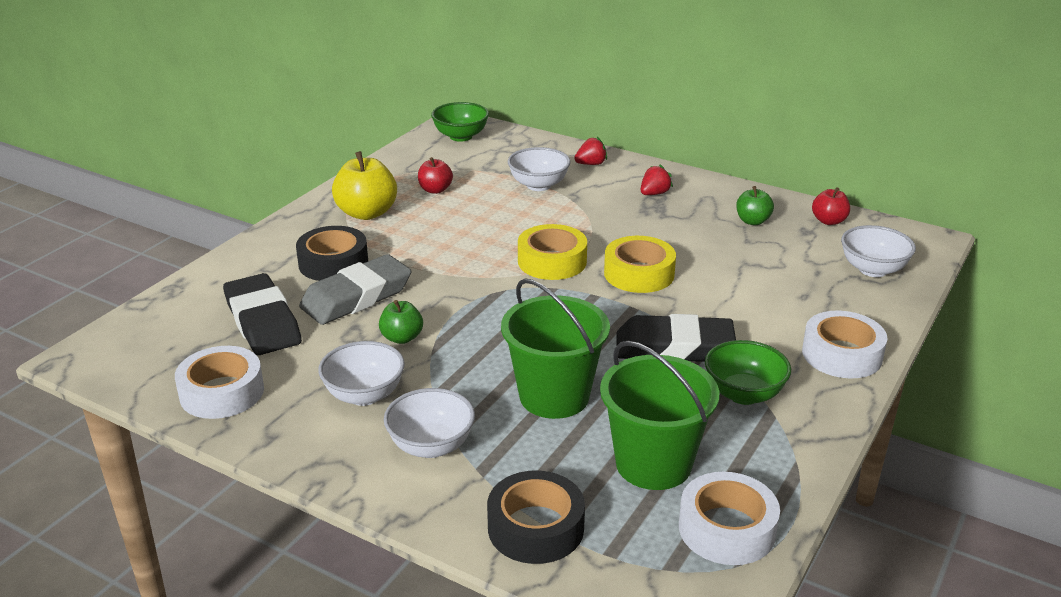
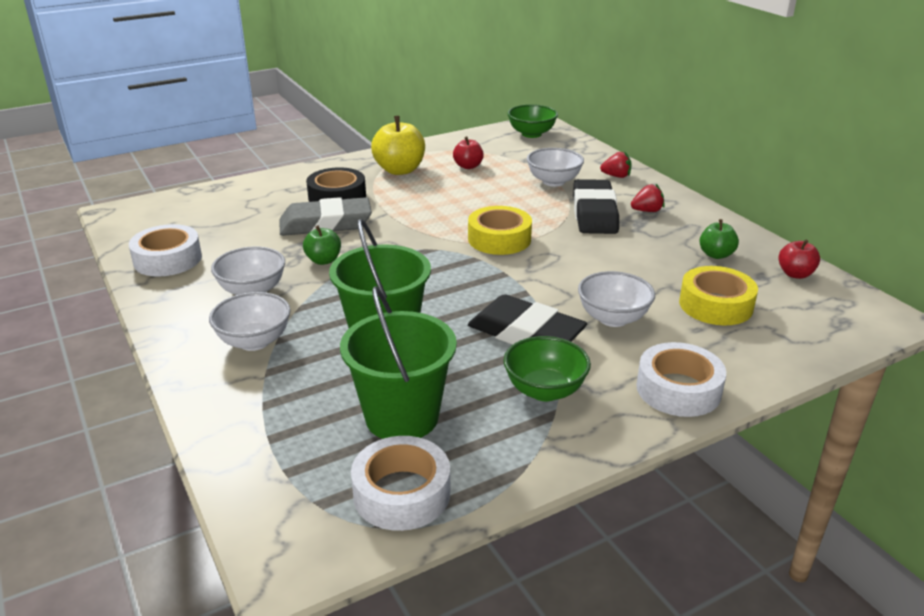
camera: 30 degrees right, 0 degrees up
black eraser [223,273,302,355] -> black eraser moved to [573,179,619,234]
black tape [487,471,585,564] -> none
yellow tape [604,236,676,293] -> yellow tape moved to [679,266,758,325]
white bowl [841,225,916,277] -> white bowl moved to [578,271,655,327]

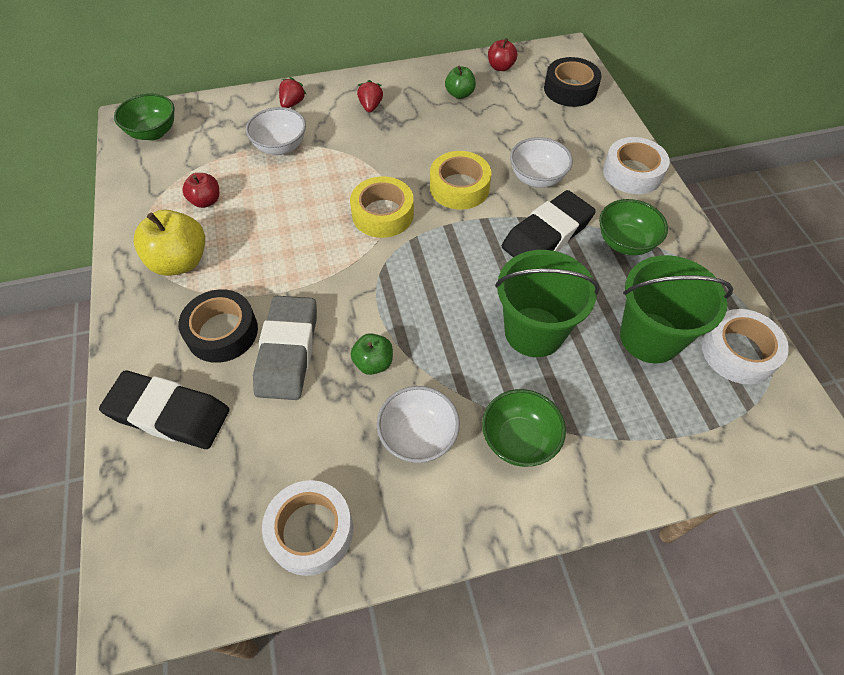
camera: 75 degrees left, 25 degrees up
white bowl [209,292,291,351] -> green bowl [482,389,566,467]
black eraser [573,179,619,234] -> black eraser moved to [99,371,230,449]
yellow tape [679,266,758,325] -> yellow tape moved to [430,151,491,210]
none -> black tape [544,57,602,107]

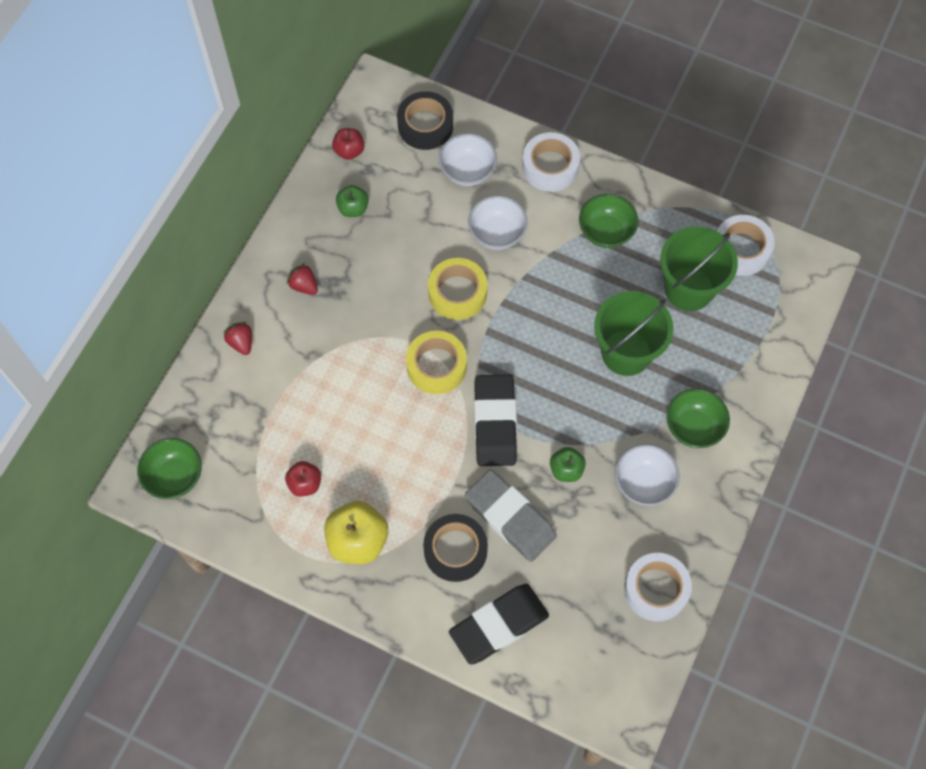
camera: 50 degrees left, 10 degrees up
white bowl [246,107,306,155] -> white bowl moved to [439,133,497,186]
black eraser [502,190,596,257] -> black eraser moved to [474,374,517,466]

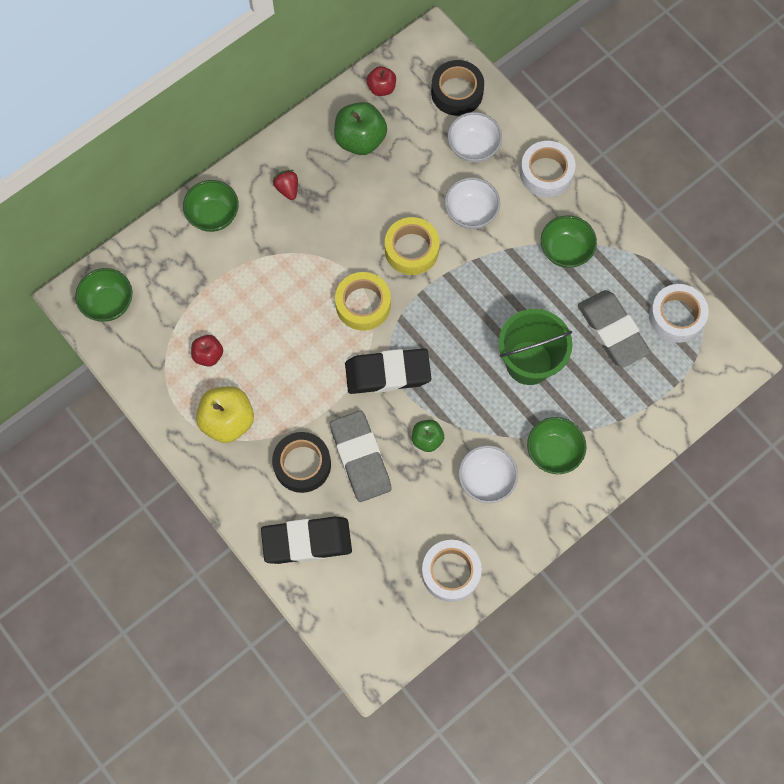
camera: 25 degrees right, 5 degrees up
red strawberry [223,322,252,355] -> green bowl [183,180,239,232]
green apple [336,185,369,217] -> green apple [334,102,387,155], size x1.74
black eraser [474,374,517,466] -> black eraser turned 60 degrees clockwise [345,348,431,394]
green bucket [660,226,738,311] -> grey eraser [578,290,651,368]

